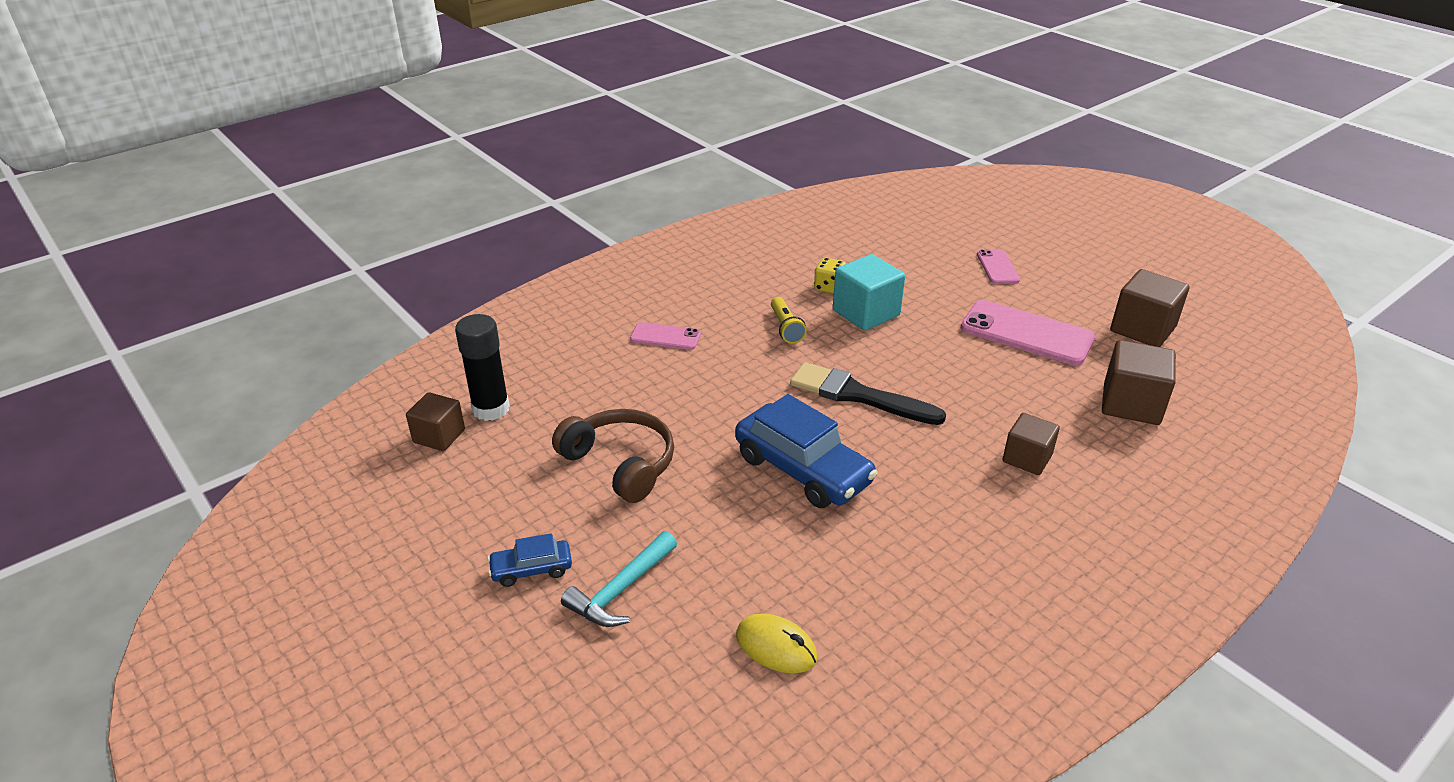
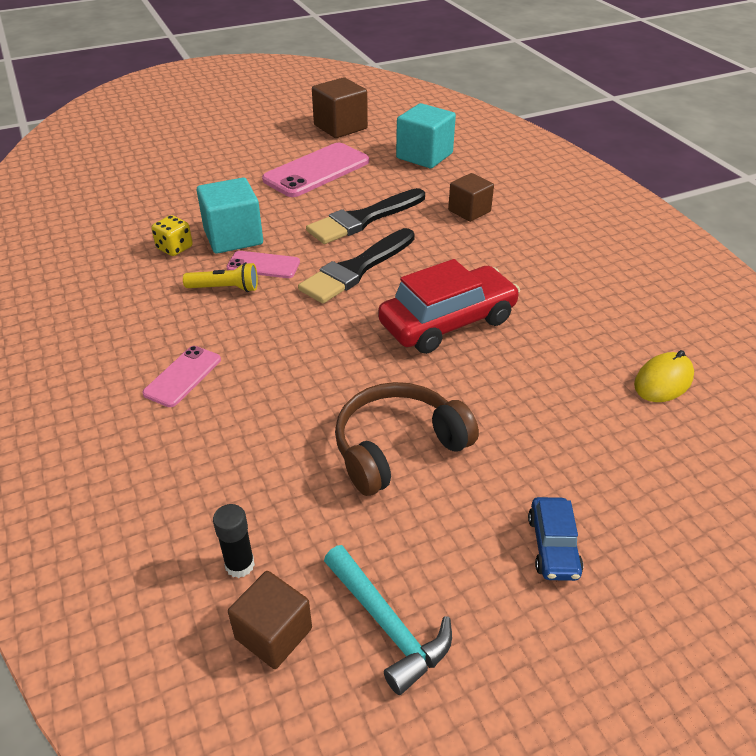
camera: 75 degrees left, 5 degrees up
black glue stick [455,314,510,421] -> black glue stick [213,504,255,578], size x0.56
turquoise hammer [561,531,677,627] -> turquoise hammer moved to [324,545,452,695]
blue car [735,394,878,508] -> red car [378,259,520,354]
pink phone [977,249,1020,284] -> pink phone moved to [227,251,300,278]
brown cube [1102,340,1176,425] -> turquoise cube [396,103,456,168]
none -> black brush [306,188,425,244]

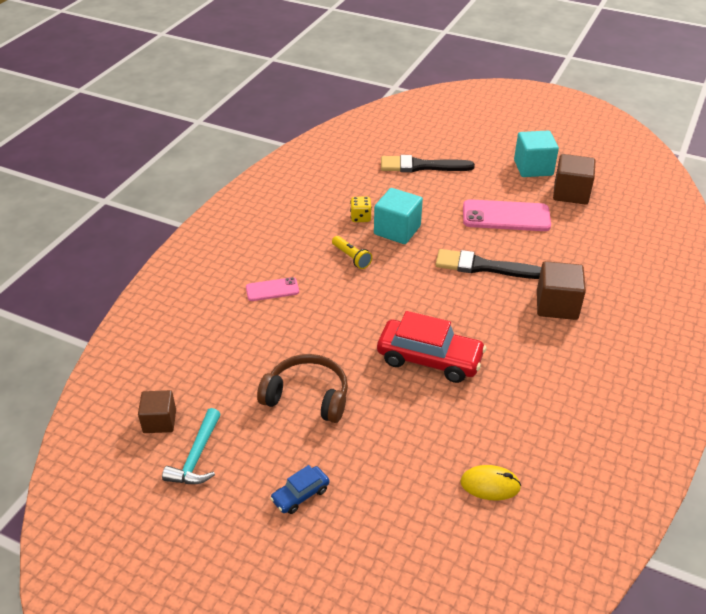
camera: 50 degrees right, 0 degrees up
black glue stick [213,504,255,578] -> none
pink phone [227,251,300,278] -> none
black brush [298,228,415,304] -> black brush moved to [381,155,475,172]
turquoise cube [396,103,456,168] -> turquoise cube moved to [514,131,559,177]
brown cube [448,173,494,222] -> brown cube [537,261,586,320], size x1.52

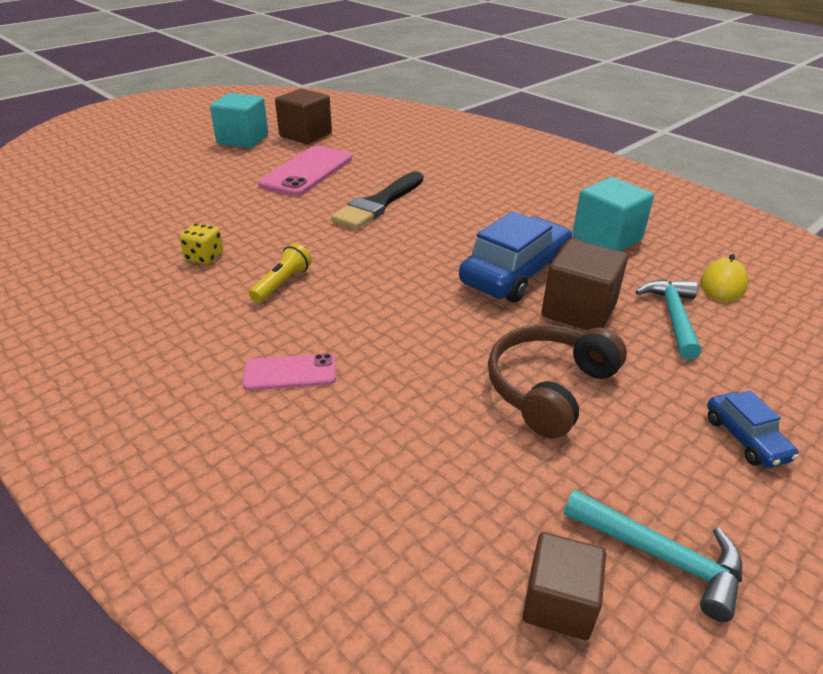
camera: 70 degrees left, 5 degrees down
pink phone [246,277,299,301] -> pink phone turned 75 degrees clockwise [242,353,336,391]
yellow flashlight [332,236,372,269] -> yellow flashlight turned 45 degrees counterclockwise [249,243,312,303]
turquoise cube [374,188,423,244] -> turquoise cube moved to [572,177,654,251]
red car [377,311,486,383] -> blue car [459,211,572,302]
black brush [381,155,475,172] -> none
brown cube [537,261,586,320] -> brown cube moved to [541,239,628,330]
none -> turquoise hammer [635,279,701,360]

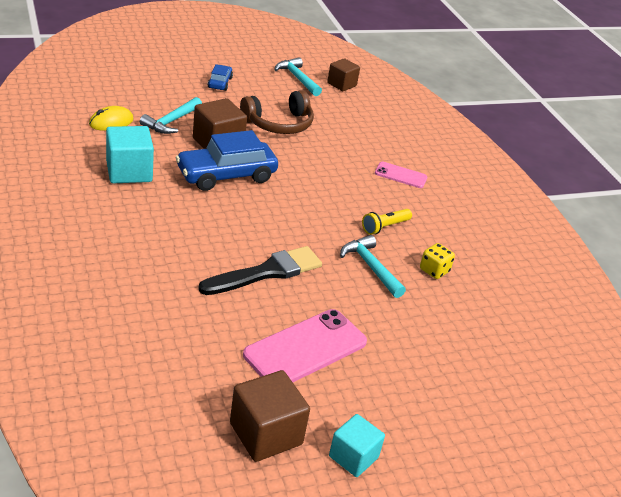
camera: 160 degrees left, 0 degrees up
turquoise cube [210,93,268,148] -> turquoise cube [329,414,385,477], size x0.66
none -> turquoise hammer [340,235,406,298]

